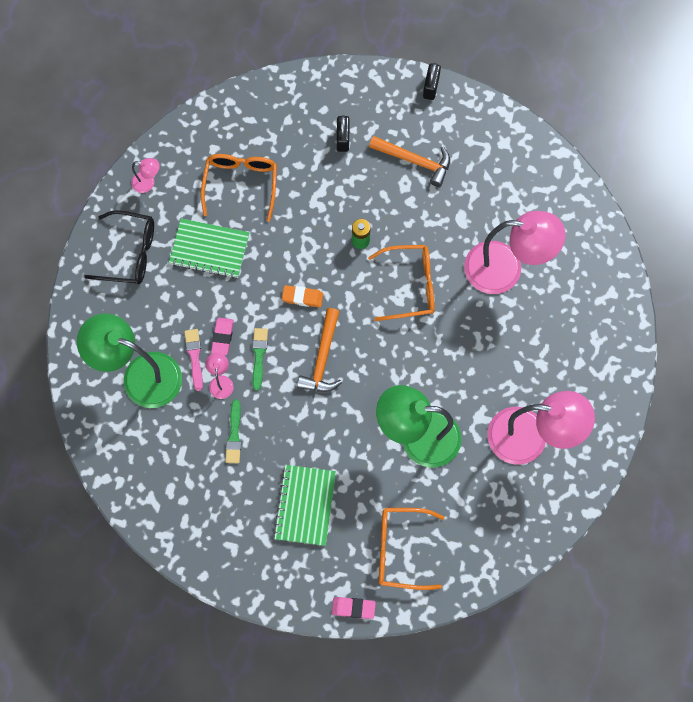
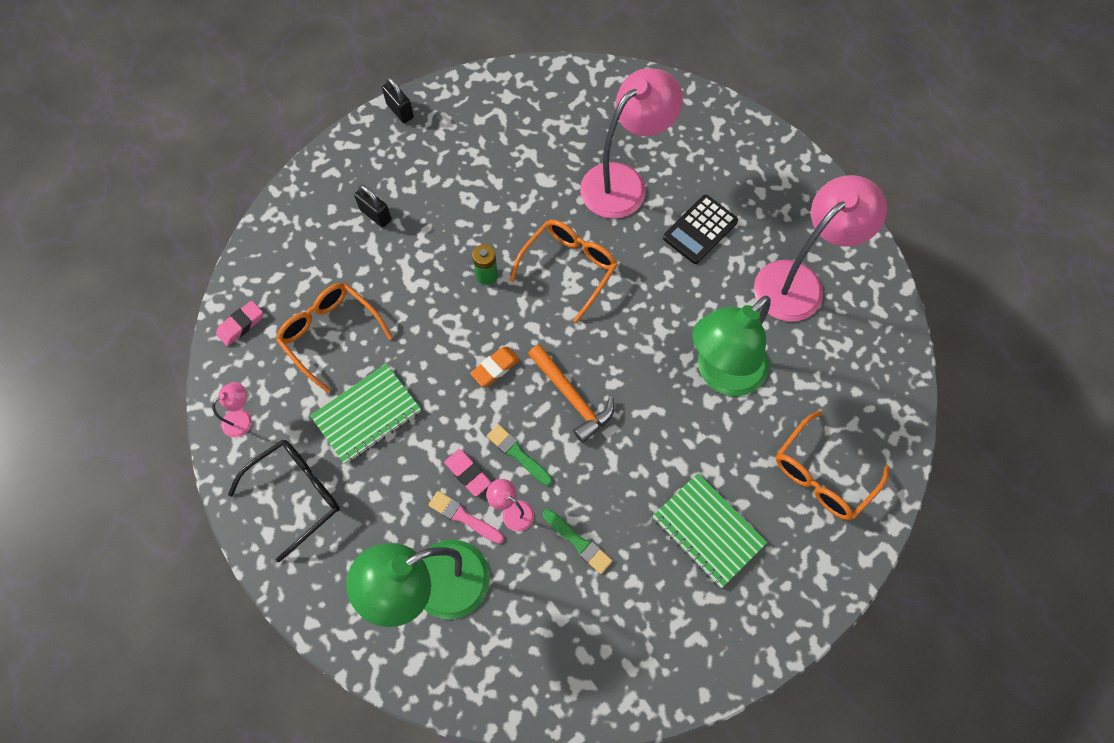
camera: 50 degrees left, 5 degrees down
pink eraser [332,597,376,619] -> pink eraser moved to [216,301,263,346]
orange hammer [369,136,450,187] -> none
none -> black calculator [663,195,738,264]

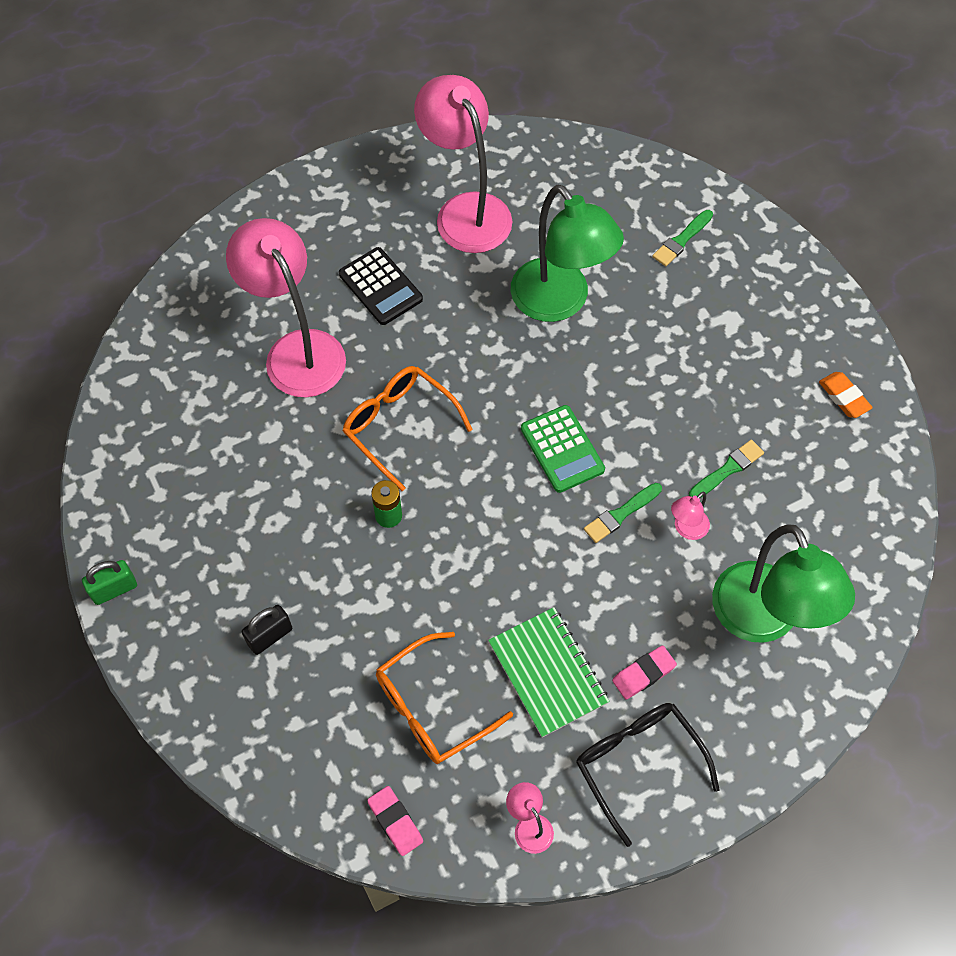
camera: 80 degrees left, 5 degrees down
black padlock [382,77,414,123] -> green padlock [82,560,137,605]
pink brush [428,491,504,544] -> none
pink eraser [444,449,491,496] -> pink eraser moved to [612,646,677,699]
orange eraser [470,346,520,387] -> orange eraser moved to [819,372,873,418]
orange hammer [528,344,614,443] -> green calculator [521,405,605,493]
green notebook [653,473,768,588] -> none
orange glasses [776,411,889,520] -> green brush [652,210,713,266]

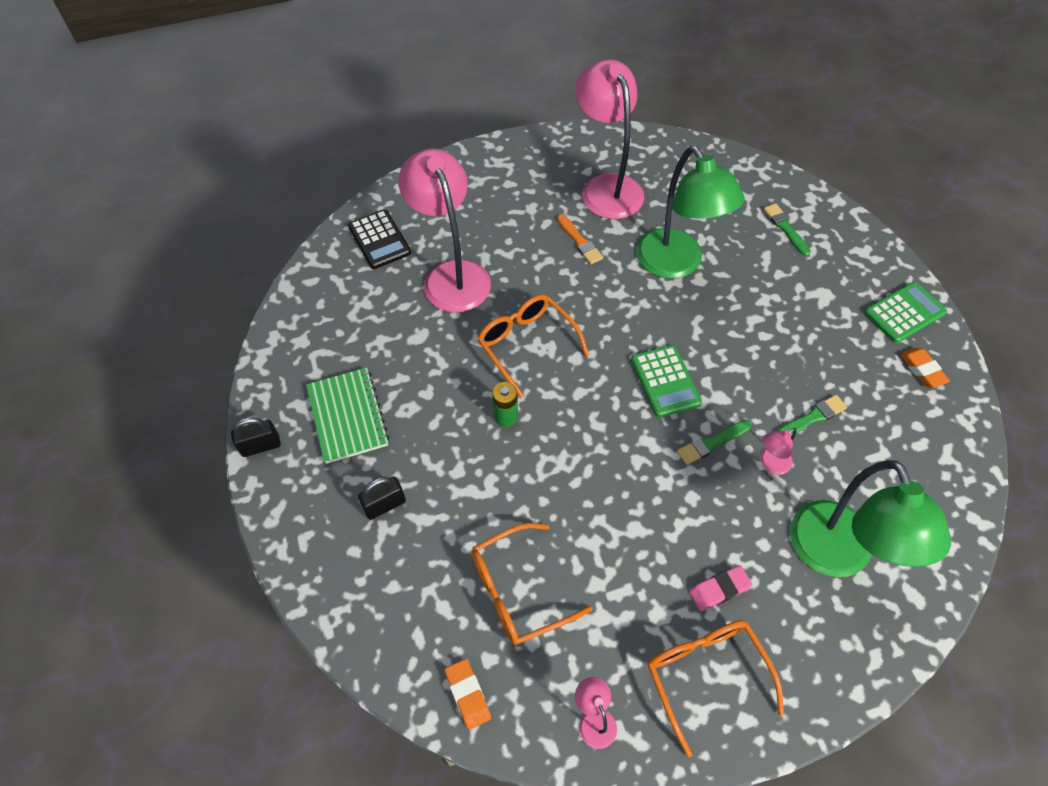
camera: 10 degrees right, 5 degrees down
green padlock [82,560,137,605] -> black padlock [231,417,281,457]
black calculator [339,247,423,325] -> black calculator moved to [348,209,411,269]
pink eraser [367,786,423,856] -> orange eraser [445,659,491,730]
green notebook [488,607,609,738] -> green notebook moved to [306,367,389,464]
black glasses [576,703,719,847] -> orange glasses [647,620,784,757]
green brush [652,210,713,266] -> green brush turned 105 degrees clockwise [763,203,811,256]
none -> orange brush [557,214,603,264]
none -> green calculator [864,282,947,343]

